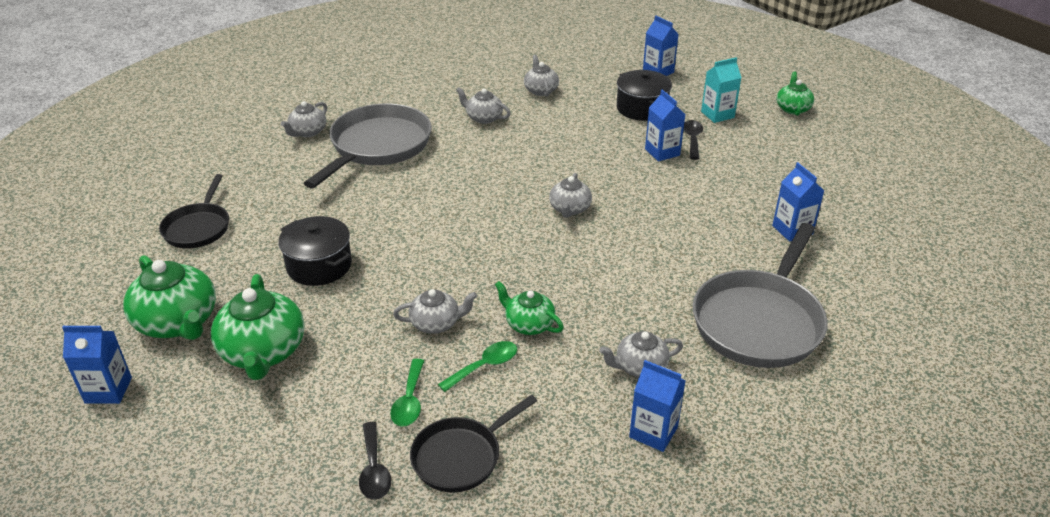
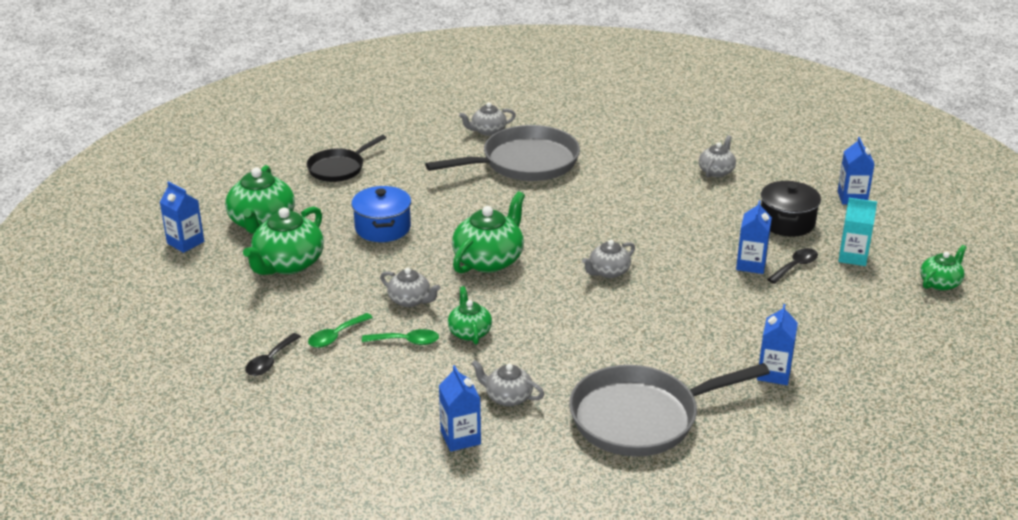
camera: 40 degrees right, 5 degrees down
black pot [278,216,352,286] -> blue pot [351,186,411,242]
black pan [410,395,537,493] -> none
grey teapot [456,87,511,124] -> none
none -> green teapot [452,191,525,273]

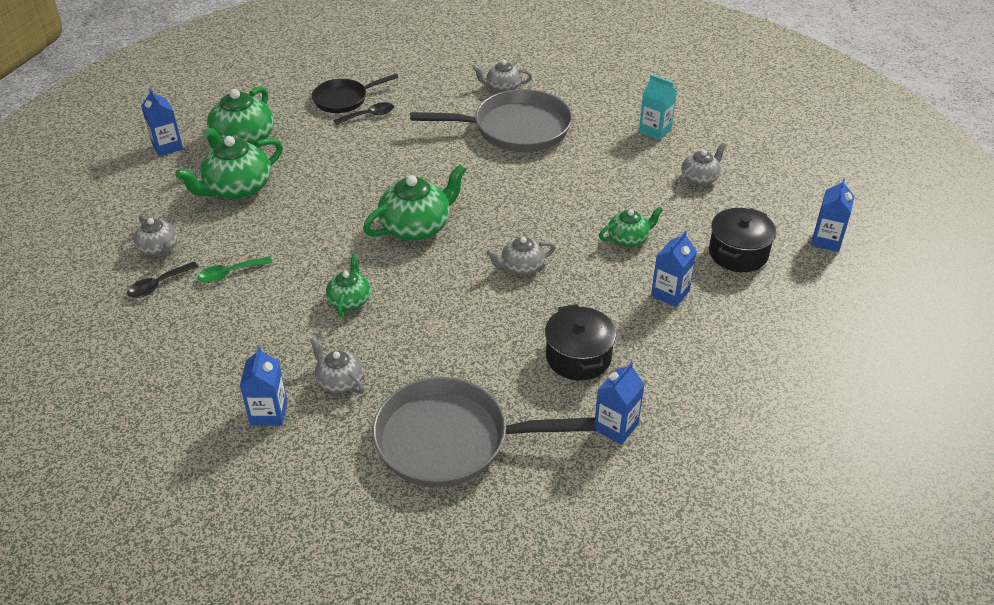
camera: 20 degrees right, 10 degrees up
blue pot [351,186,411,242] -> none
green spoon [362,329,439,345] -> none
grey teapot [380,268,441,307] -> grey teapot moved to [134,216,178,256]
black spoon [767,248,818,284] -> black spoon moved to [333,102,394,125]
turquoise carton [838,198,877,266] -> turquoise carton moved to [639,75,677,141]
green teapot [920,245,967,291] -> green teapot moved to [599,207,663,247]
none -> black pot [545,304,616,381]

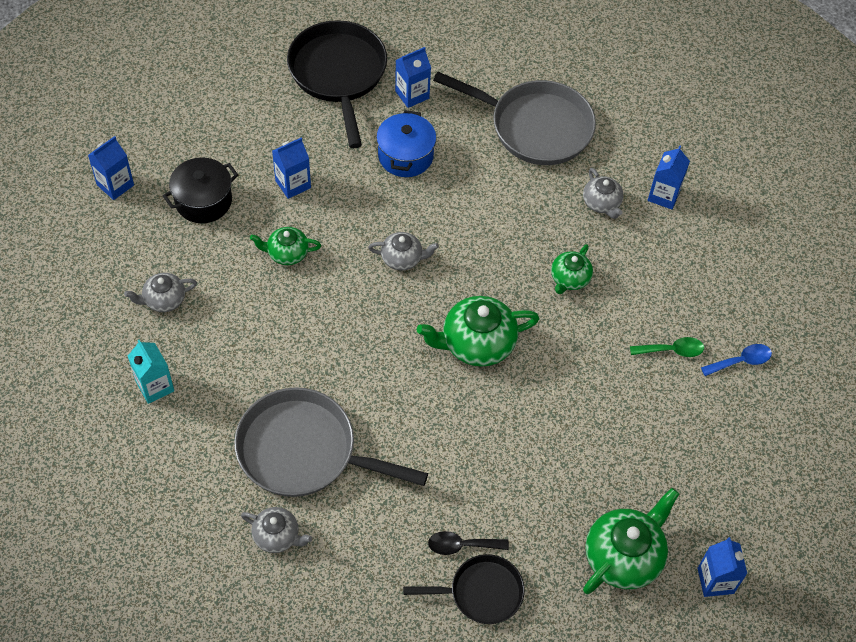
camera: 160 degrees left, 15 degrees up
black spoon [127,262,199,298] -> blue spoon [701,344,772,376]
grey teapot [134,216,178,256] -> none
green teapot [175,136,283,200] -> none
black pot [545,304,616,381] -> blue pot [376,110,436,177]
none -> black pan [287,20,387,148]

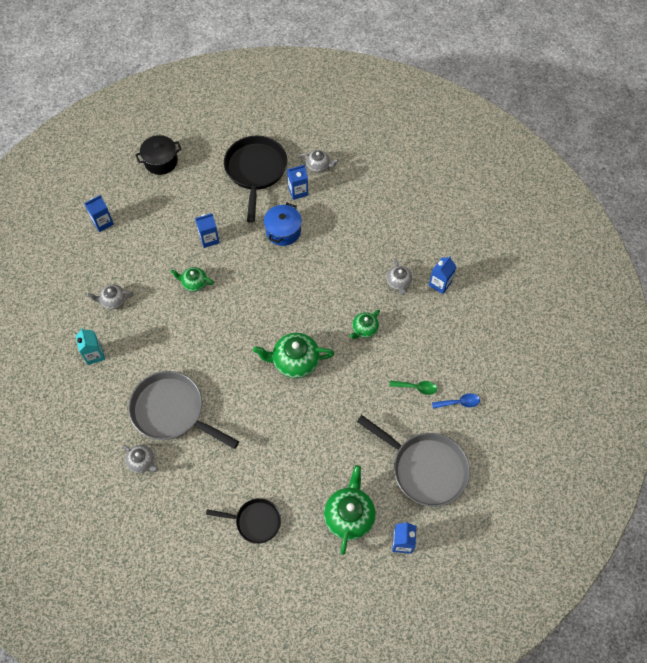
camera: 15 degrees right, 5 degrees up
black pot [163,157,238,223] -> black pot moved to [135,135,181,175]
grey teapot [368,232,439,270] -> grey teapot moved to [299,150,339,172]
black spoon [428,531,509,555] -> none
grey pan [433,72,596,165] -> grey pan moved to [357,415,470,507]
green teapot [583,488,679,594] -> green teapot turned 45 degrees counterclockwise [324,465,376,555]

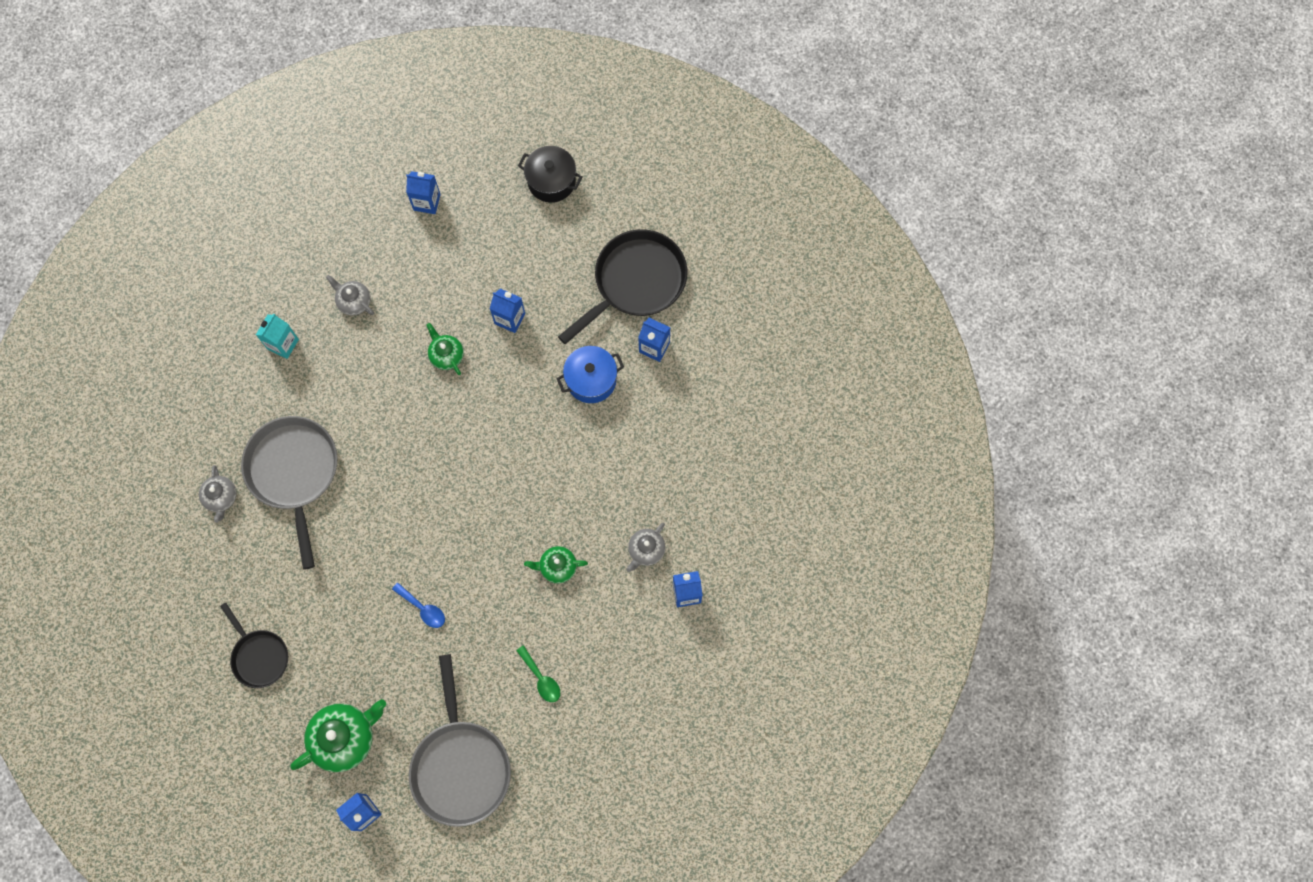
camera: 45 degrees right, 10 degrees up
green teapot [253,333,334,378] -> none
grey teapot [299,150,339,172] -> none
blue spoon [432,393,480,409] -> blue spoon moved to [392,583,445,628]

